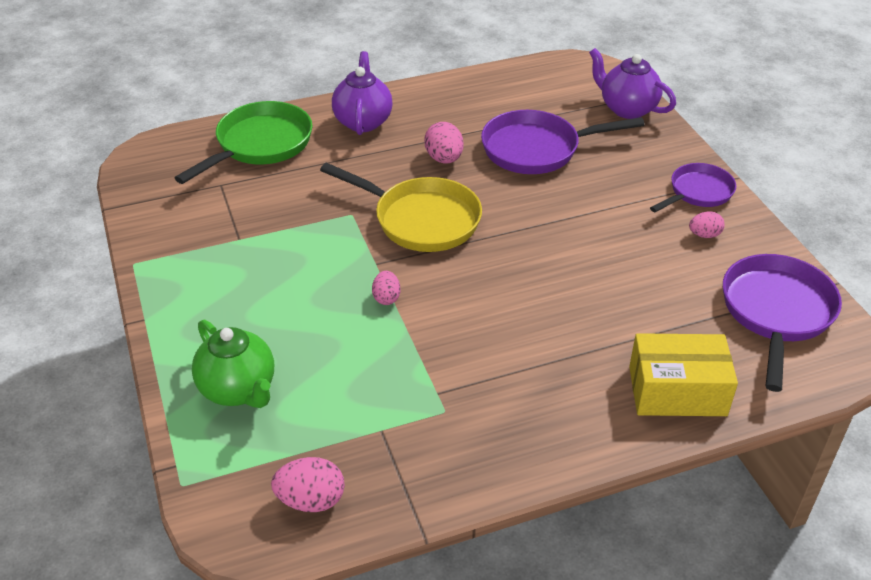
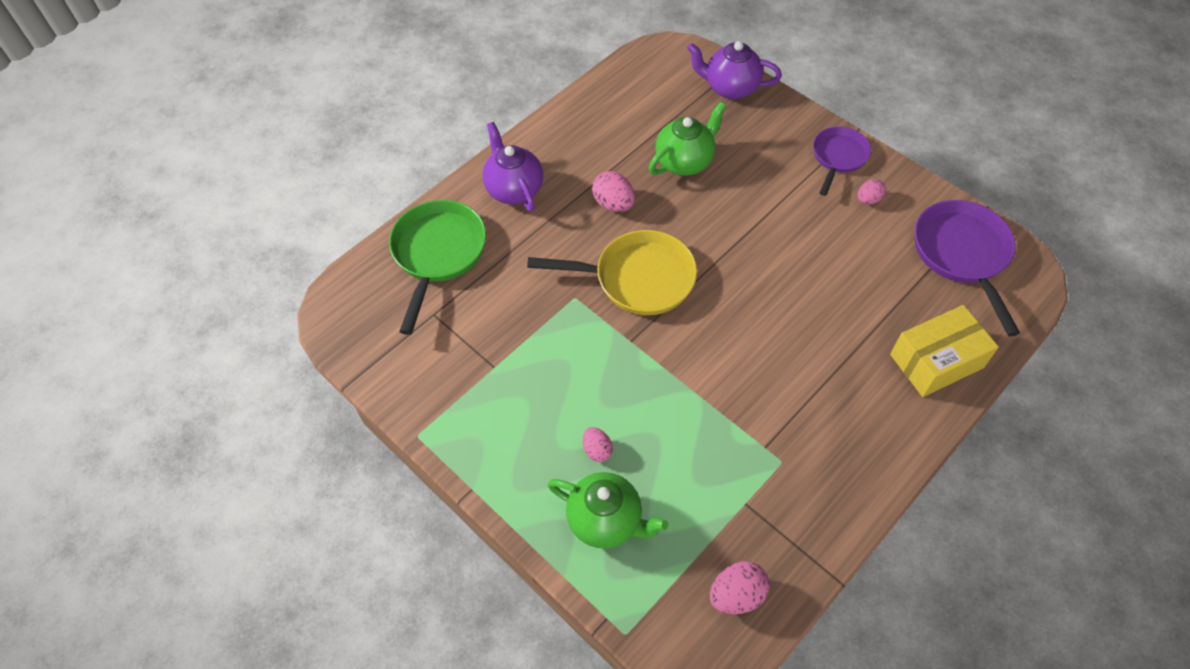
camera: 25 degrees left, 15 degrees up
pink egg [372,271,400,305] -> pink egg moved to [583,427,613,462]
purple pan [481,110,645,174] -> green teapot [649,102,726,176]

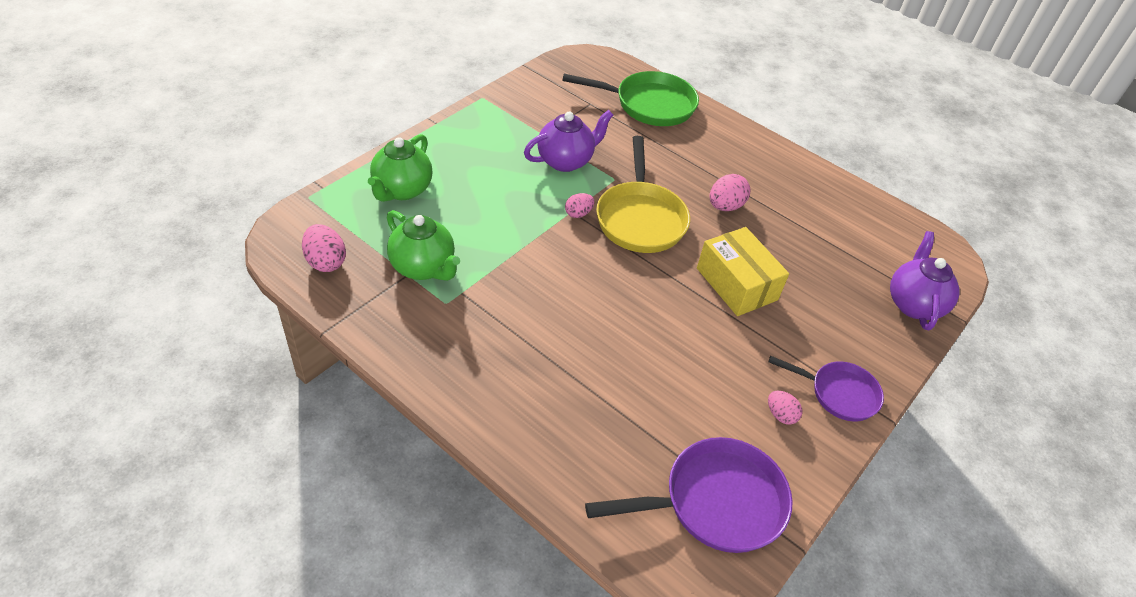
camera: 80 degrees right, 10 degrees down
purple teapot [483,122,543,212] -> purple teapot moved to [524,110,613,172]
pink egg [583,427,613,462] -> pink egg moved to [565,193,594,218]
green teapot [649,102,726,176] -> green teapot moved to [387,210,460,281]
yellow box [890,305,999,397] -> yellow box moved to [697,227,789,316]

